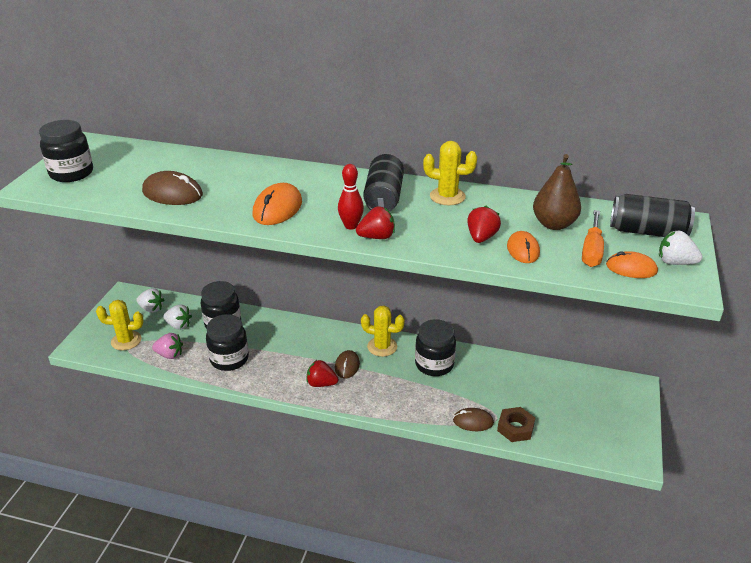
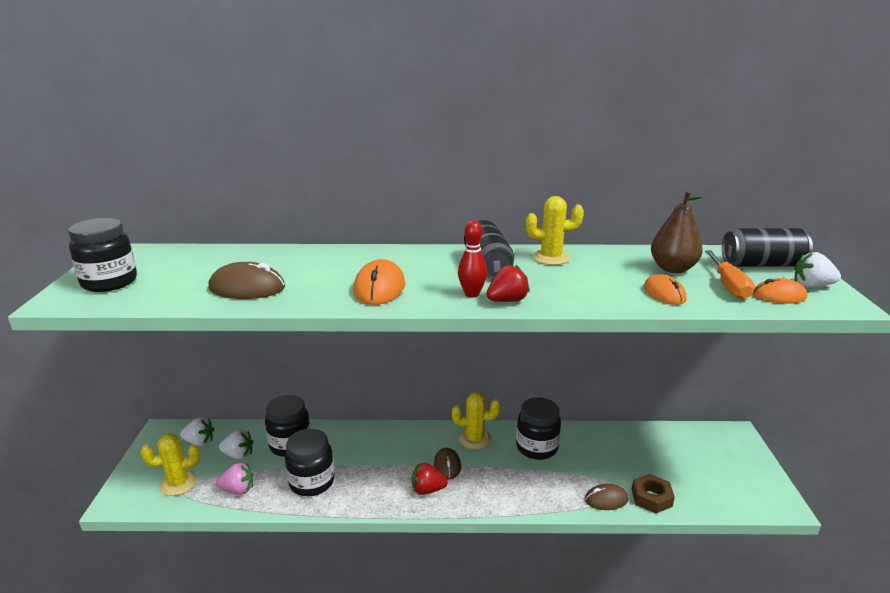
camera: 15 degrees left, 10 degrees down
red strawberry [467,206,501,243] -> none

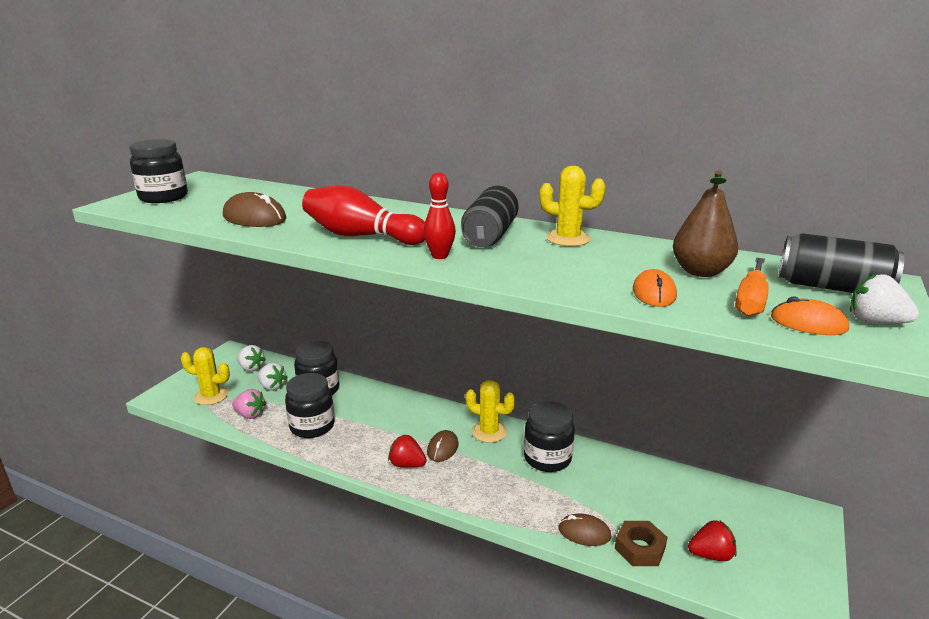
camera: 25 degrees right, 0 degrees up
orange mouse [353,259,405,305] -> red bowling pin [302,185,425,245]
red strawberry [486,265,530,302] -> red strawberry moved to [688,520,737,561]

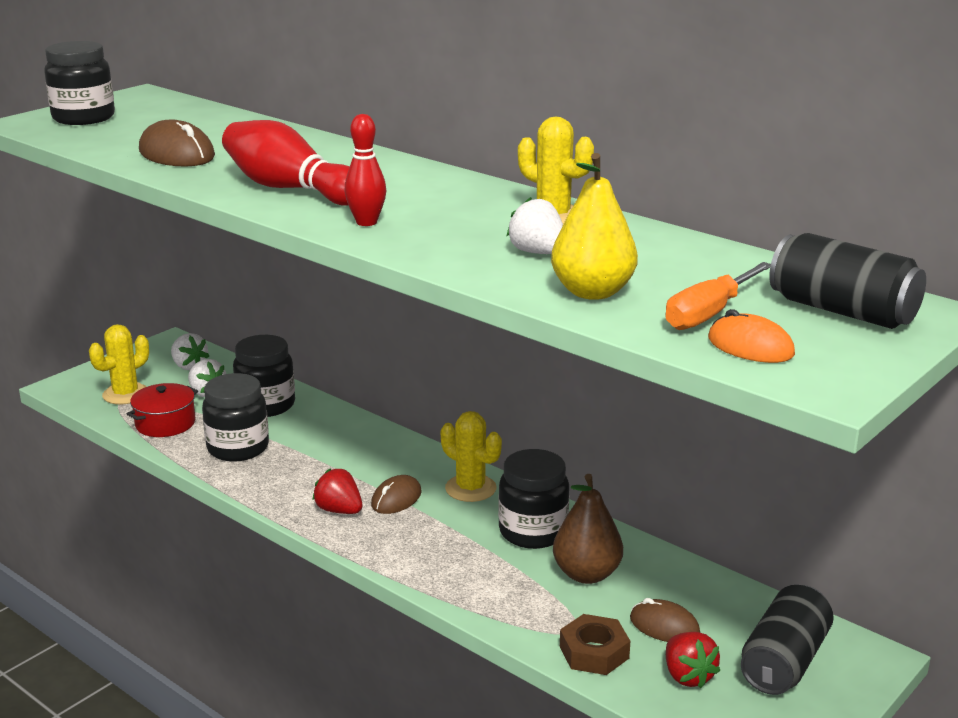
camera: 15 degrees right, 0 degrees up
yellow cactus [181,347,230,405] -> yellow cactus turned 75 degrees counterclockwise [89,324,149,404]
pink strawberry [232,389,266,419] -> red pot [127,383,198,437]
black can [461,186,519,247] -> black can moved to [741,585,834,695]
brown mouse [558,514,612,546] -> brown mouse moved to [630,598,700,642]
orange mouse [633,269,677,307] -> yellow pear [551,153,638,300]
brown pear [673,170,738,277] -> brown pear moved to [553,474,623,584]
red strawberry [688,520,737,561] -> red strawberry turned 60 degrees clockwise [666,632,720,688]
white strawberry [850,274,919,324] -> white strawberry moved to [506,197,563,254]

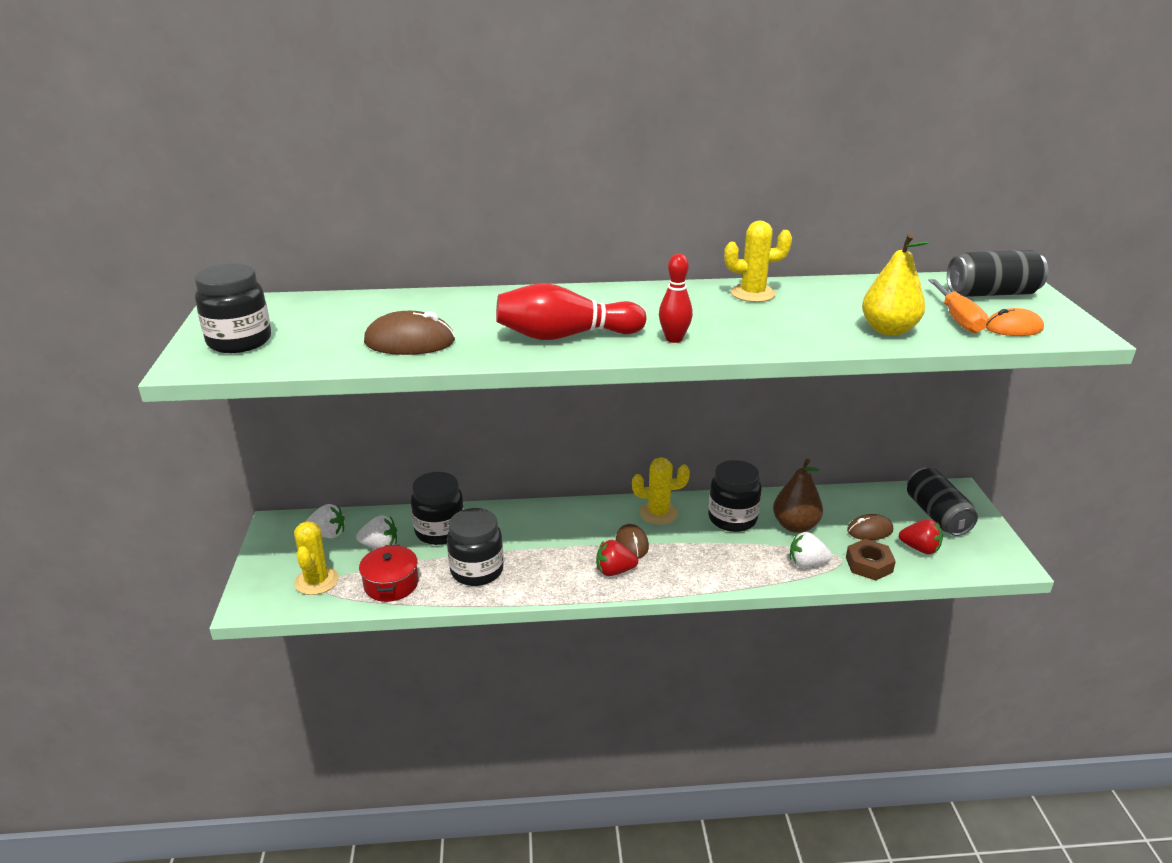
camera: 45 degrees left, 5 degrees up
white strawberry [506,197,563,254] -> white strawberry moved to [790,532,832,568]

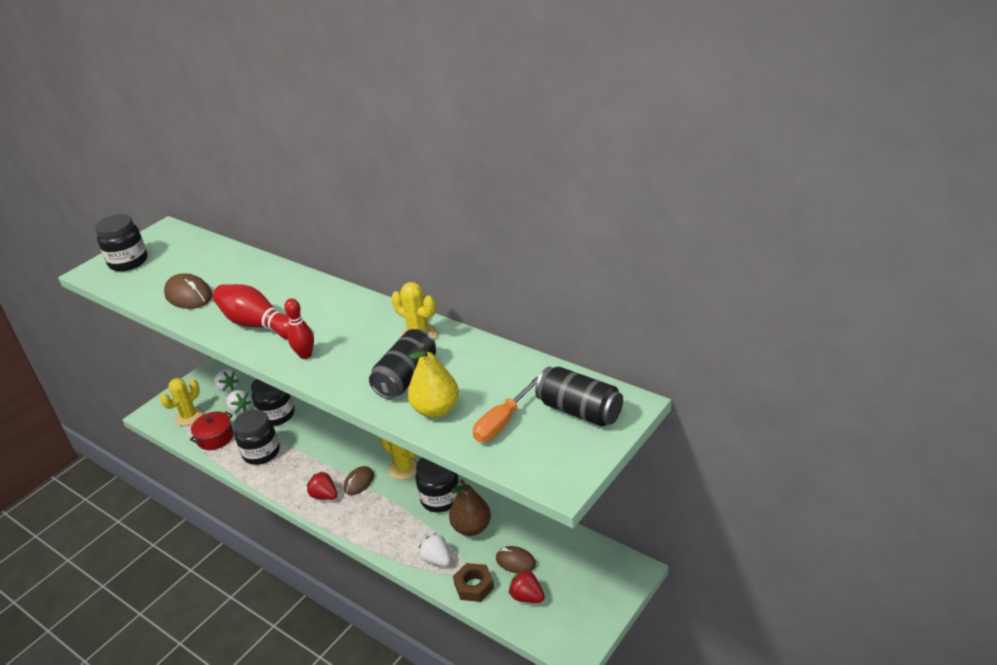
camera: 45 degrees right, 5 degrees up
red strawberry [899,519,943,555] -> red strawberry turned 150 degrees clockwise [509,569,545,603]
black can [907,468,978,536] -> black can moved to [369,329,436,399]
orange mouse [986,308,1044,336] -> none

